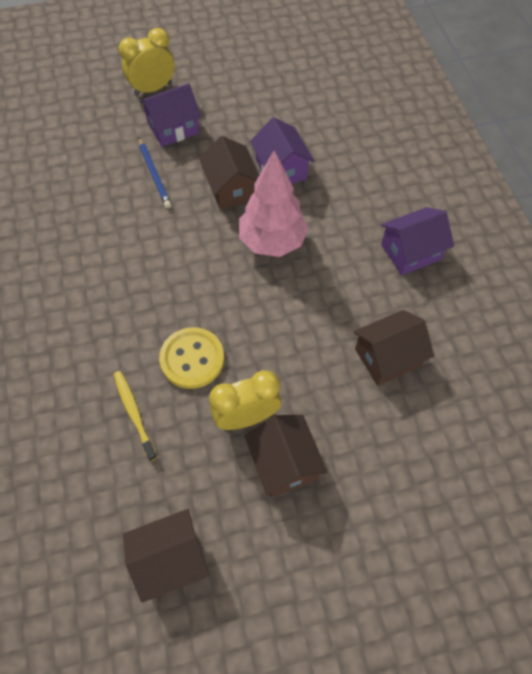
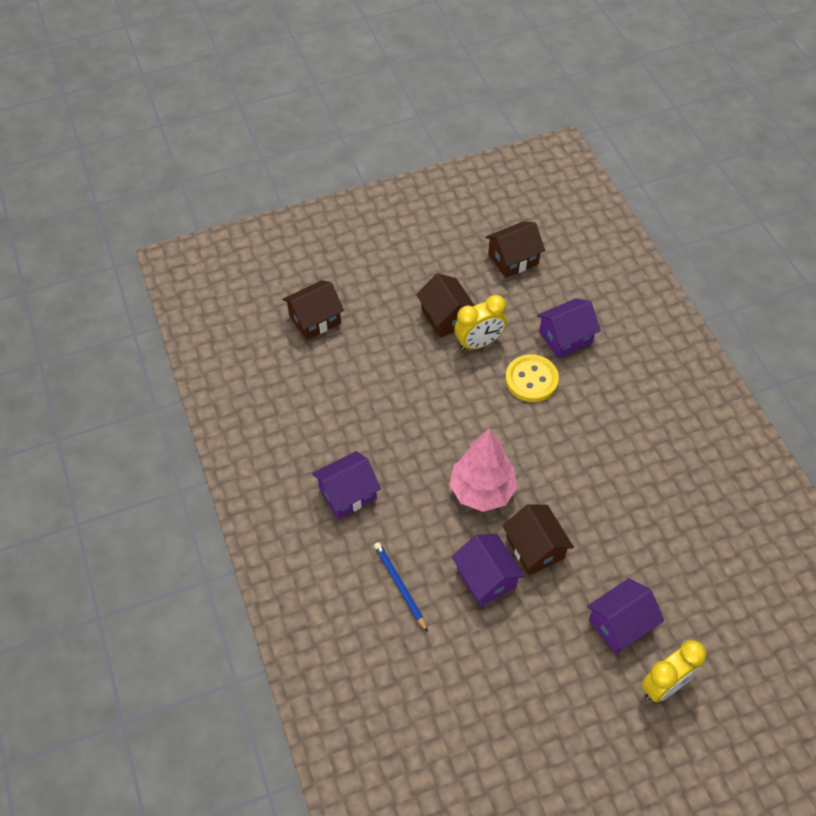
camera: 175 degrees right, 5 degrees down
yellow toothbrush [113,371,157,461] -> purple house [537,298,601,358]
blue pencil [138,138,171,208] -> blue pencil moved to [374,542,428,632]
brown house [353,310,434,386] -> brown house moved to [283,280,344,340]

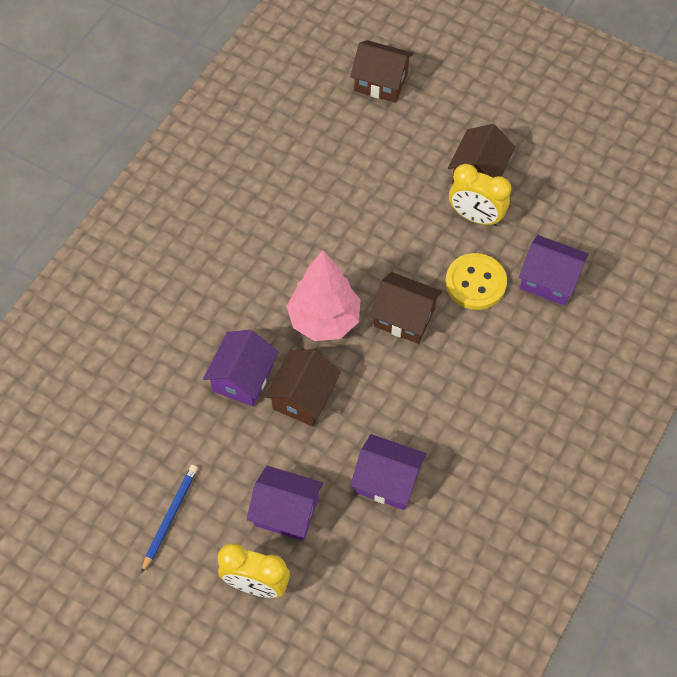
camera: 50 degrees right, 5 degrees up
purple house [312,451,381,519] -> purple house moved to [350,434,426,510]
blue pencil [374,542,428,632] -> blue pencil moved to [141,465,198,574]
brown house [485,222,545,278] -> brown house moved to [370,272,442,344]

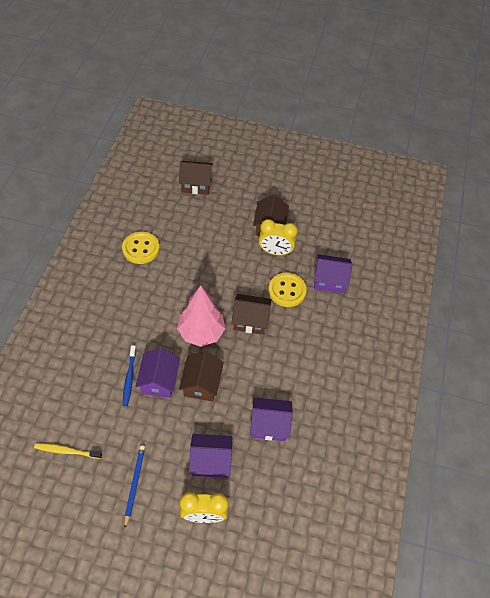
camera: 20 degrees left, 5 degrees down
none -> yellow toothbrush [34,443,102,459]
none -> yellow button [122,232,160,264]
none -> blue toothbrush [123,345,136,406]

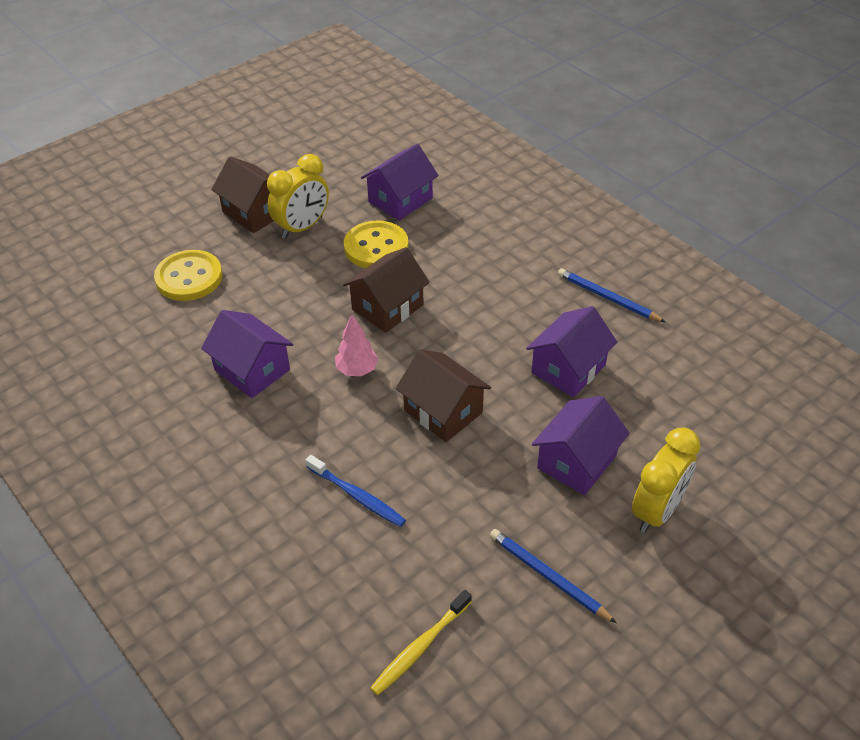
camera: 50 degrees left, 10 degrees down
yellow button [122,232,160,264] -> yellow button moved to [154,250,222,301]
purple house [135,348,180,398] -> purple house moved to [201,310,293,398]
pink tree [177,285,225,347] -> pink tree [335,314,378,376], size x0.51
brown house [179,161,213,195] -> none
none -> blue pencil [558,268,665,322]

